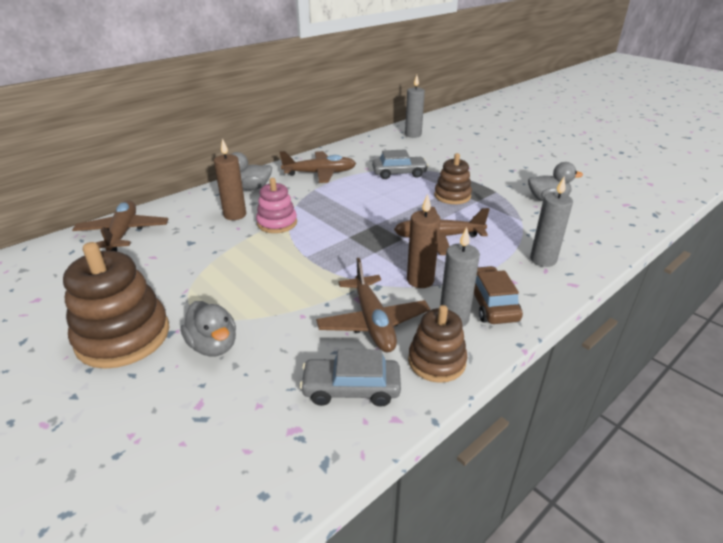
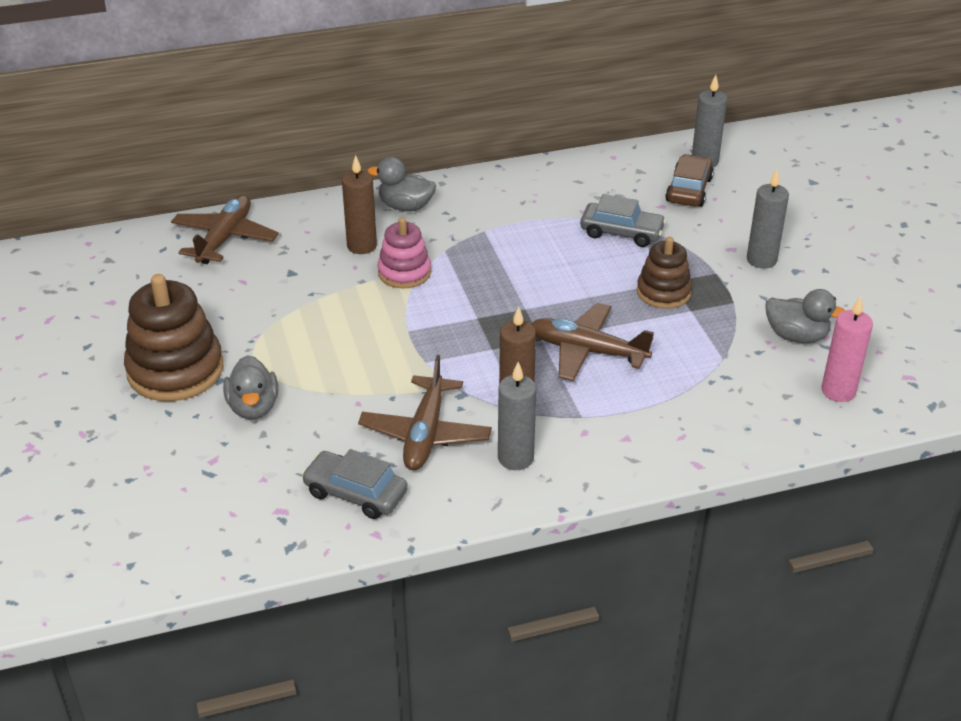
camera: 25 degrees right, 5 degrees up
brown plane [280,151,356,183] -> none
brown stacking toy [408,305,467,383] -> none
brown car [474,266,523,324] -> brown car moved to [665,154,714,207]
grey candle [530,177,573,267] -> grey candle moved to [747,169,789,269]
none -> pink candle [821,296,873,402]

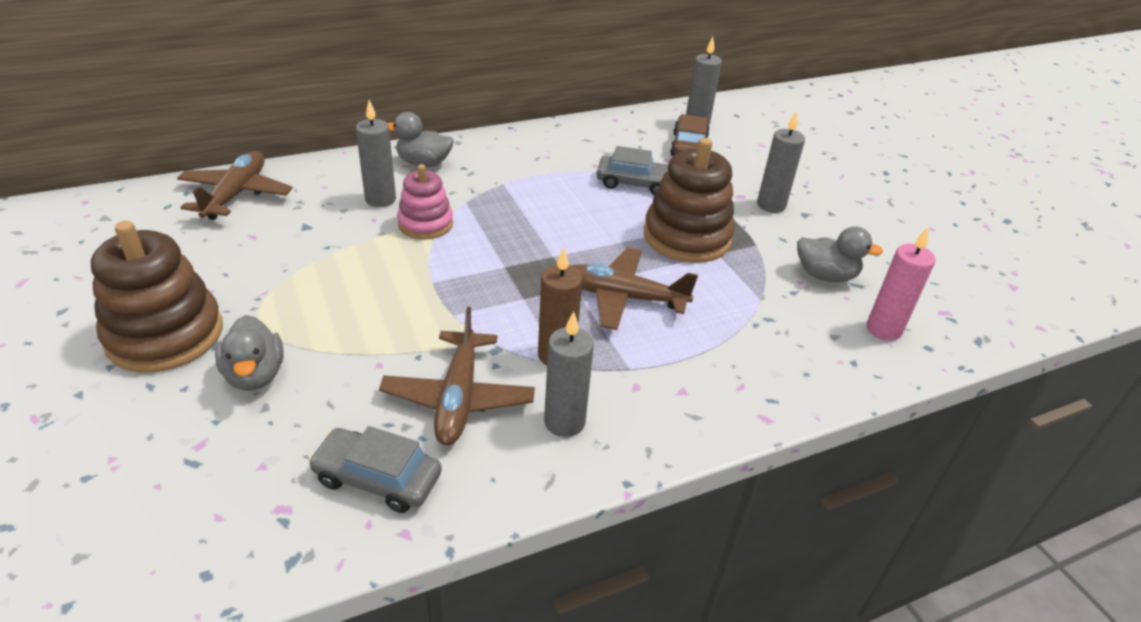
camera: 10 degrees left, 0 degrees up
brown candle [342,155,377,254] -> grey candle [356,100,396,207]
brown stacking toy [637,237,692,309] -> brown stacking toy [644,138,735,263], size x1.64

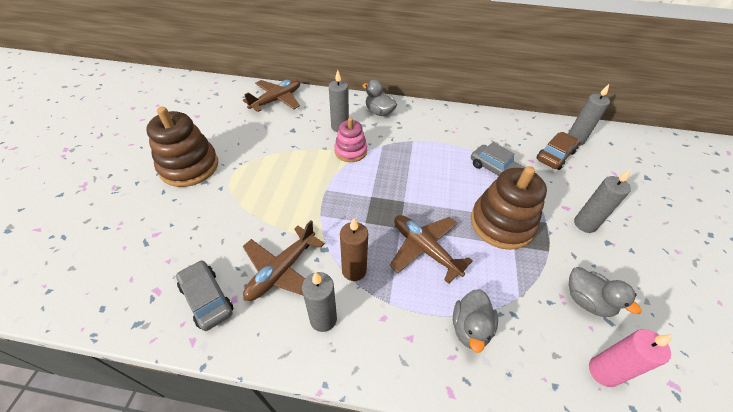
camera: 35 degrees right, 10 degrees up
grey duck [215,315,284,391] -> grey duck moved to [453,289,498,353]

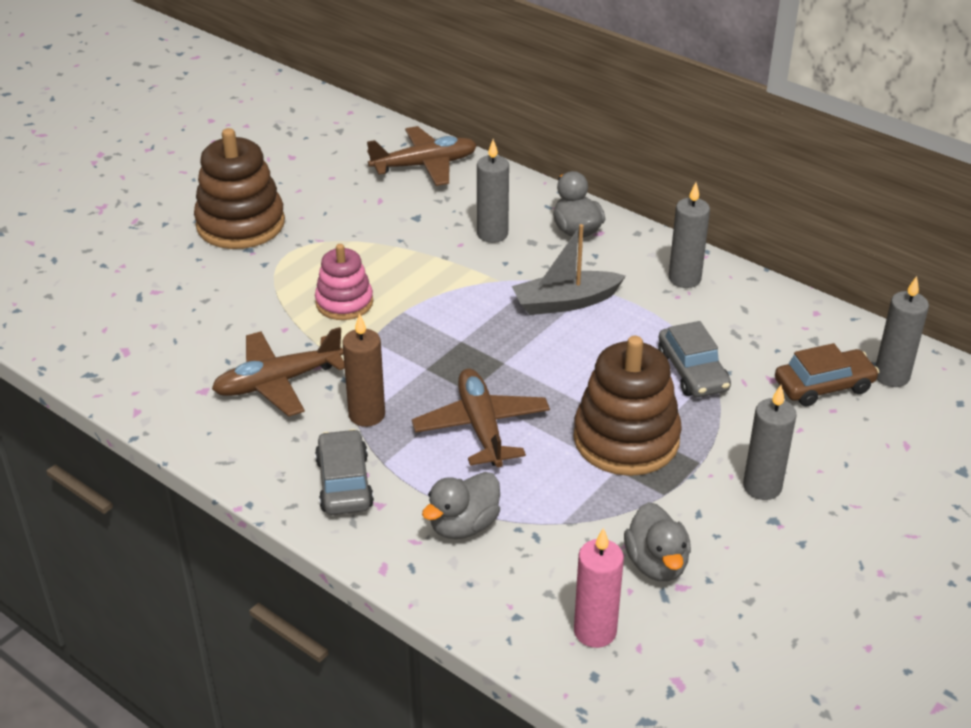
camera: 30 degrees right, 10 degrees down
grey car [176,260,233,331] -> grey car moved to [315,429,374,515]
grey candle [302,272,337,332] -> grey candle moved to [669,182,710,288]
pink stacking toy [334,118,367,162] -> pink stacking toy moved to [315,244,373,320]
none -> grey boat [512,224,626,315]

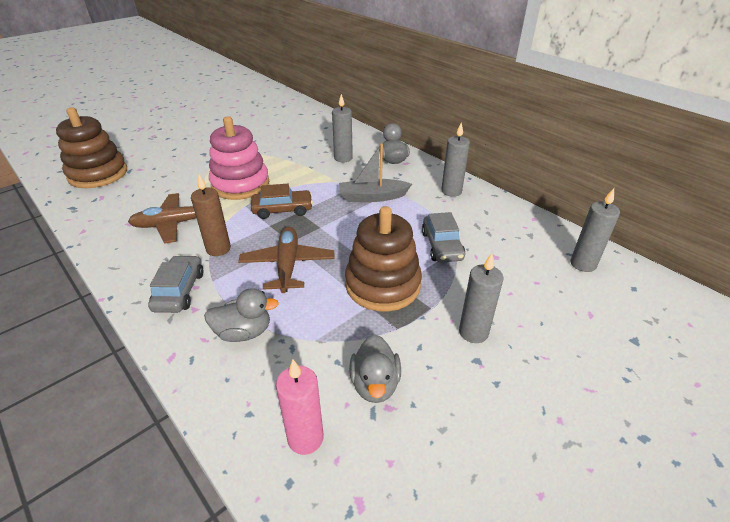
camera: 10 degrees right, 0 degrees up
brown stacking toy [194,128,285,249] -> brown stacking toy moved to [56,107,127,188]
pink stacking toy [315,244,373,320] -> pink stacking toy [209,116,269,200], size x1.64
brown plane [367,126,477,186] -> none
grey duck [422,472,500,539] -> grey duck turned 150 degrees counterclockwise [204,288,279,342]
brown car [775,343,879,407] -> brown car moved to [251,184,313,219]

